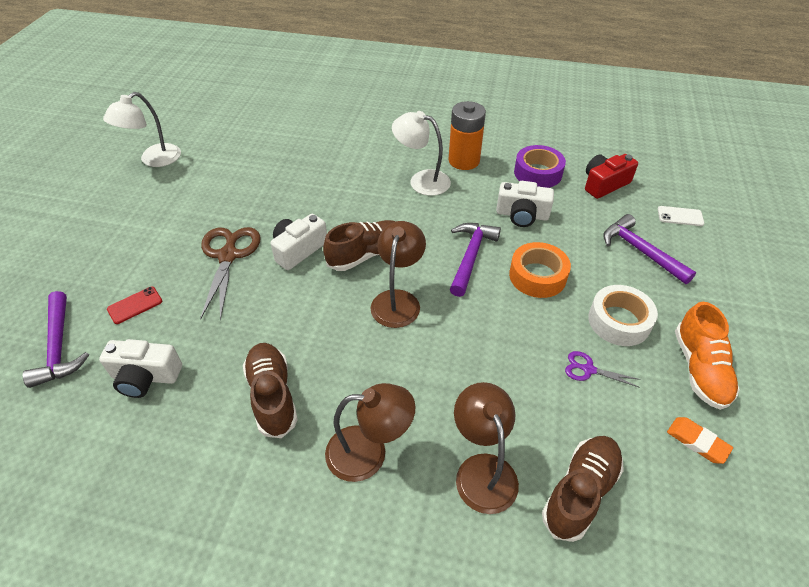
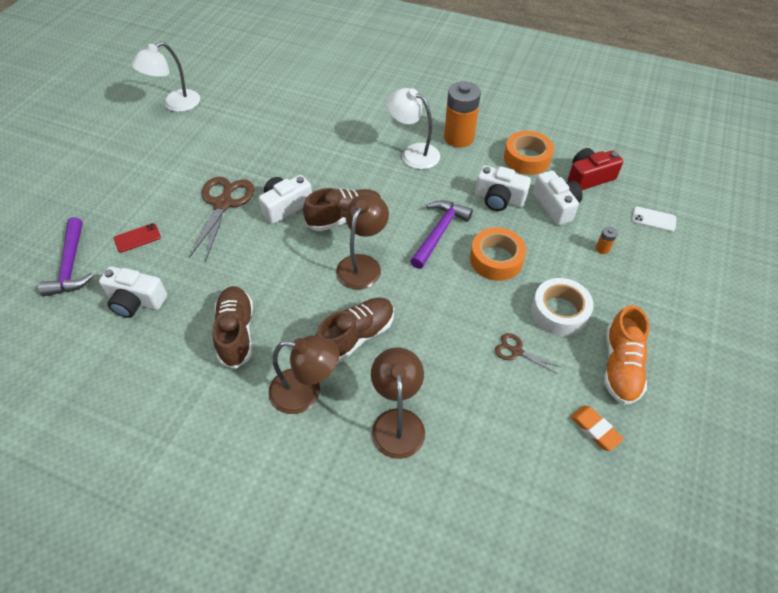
camera: 10 degrees right, 5 degrees up
purple tape [514,145,566,188] -> orange tape [504,131,554,175]
brown shoe [542,436,624,542] -> brown shoe moved to [316,298,394,363]
purple scissors [565,351,641,388] -> brown scissors [495,333,560,374]
purple hammer [603,214,696,284] -> orange battery [596,226,618,254]
none -> white camera [533,170,583,225]

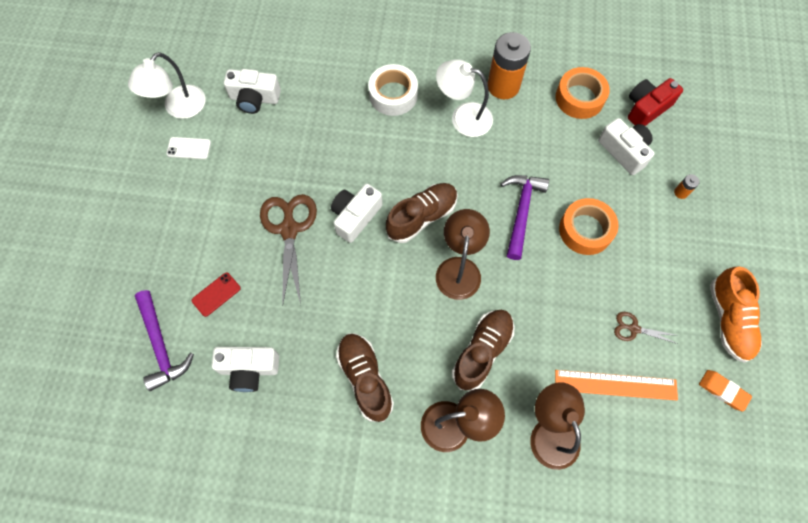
camera: 15 degrees left, 15 degrees up
white camera [475,165,531,211] -> white camera moved to [224,69,281,114]
white tape [531,278,594,336] -> white tape moved to [368,64,418,116]
white phone [632,206,676,232] -> white phone moved to [166,137,211,159]
none -> orange ruler [555,370,678,401]

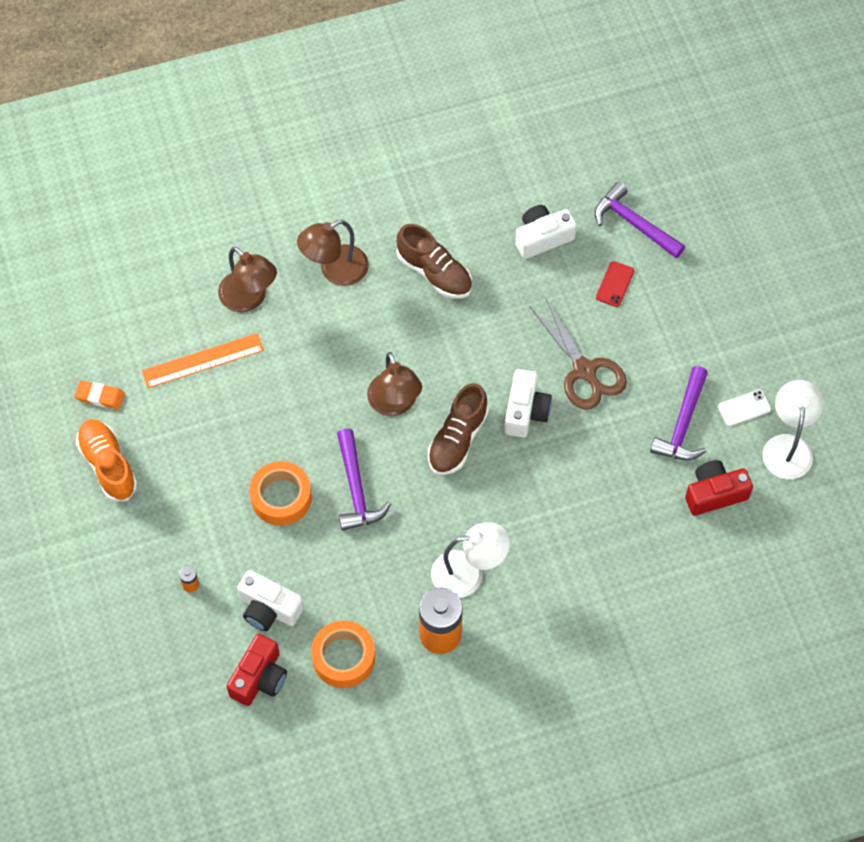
camera: 155 degrees right, 5 degrees down
white camera [224,69,281,114] -> red camera [685,460,753,516]
white tape [368,64,418,116] -> none
brown shoe [452,310,515,391] -> none
brown scissors [614,312,678,344] -> none
none -> purple hammer [650,366,708,460]

